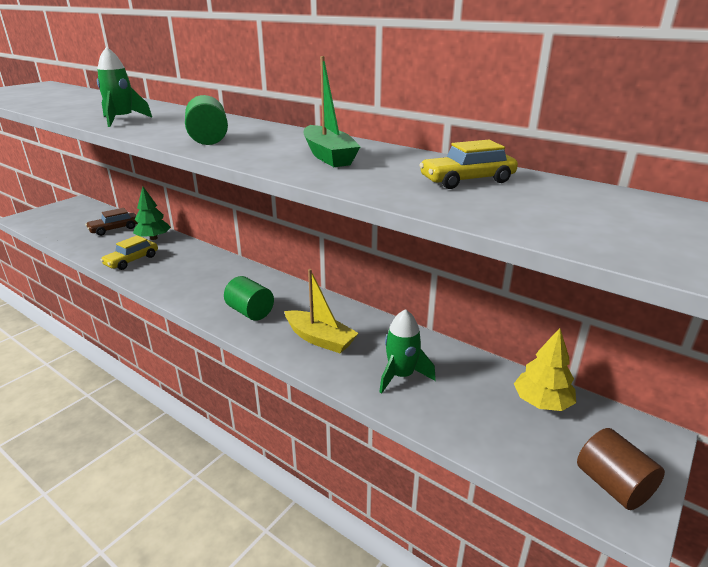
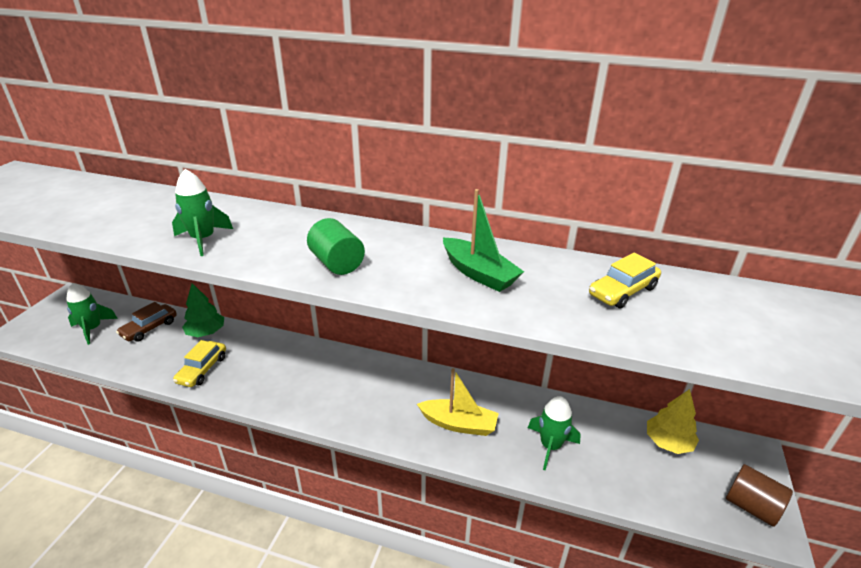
camera: 20 degrees left, 5 degrees up
green cylinder [224,276,274,321] -> none
none -> green rocket [66,283,118,345]

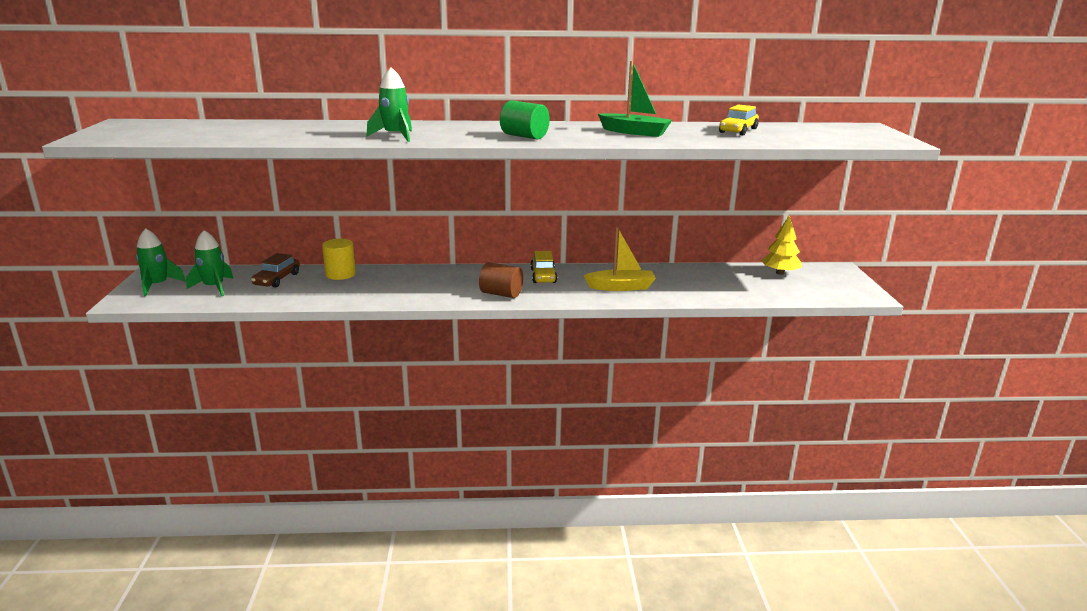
camera: 20 degrees left, 10 degrees down
yellow car [173,340,226,387] -> yellow car moved to [531,251,557,283]
green tree [182,283,224,337] -> yellow cylinder [322,239,356,280]
green rocket [528,396,581,471] -> green rocket moved to [136,228,186,296]
brown cylinder [726,464,793,527] -> brown cylinder moved to [479,262,523,298]

